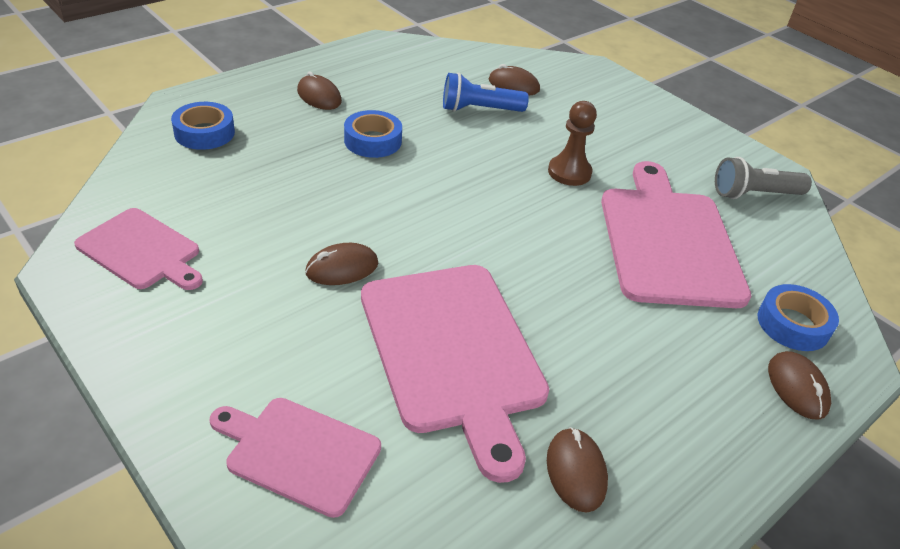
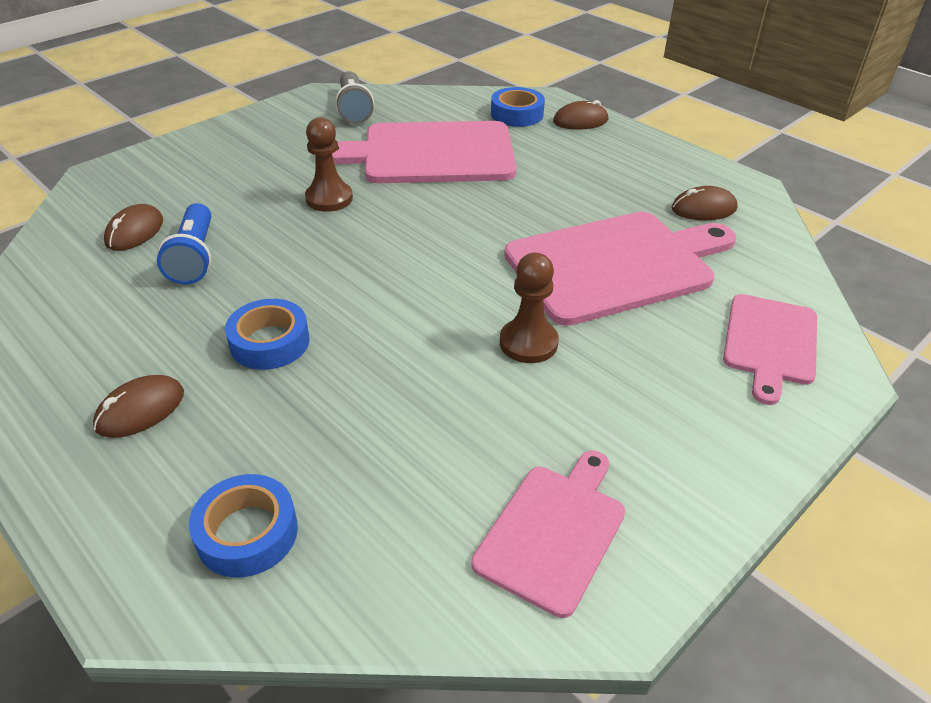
camera: 90 degrees left, 0 degrees up
brown mouse [305,243,378,285] -> brown pawn [500,253,559,363]

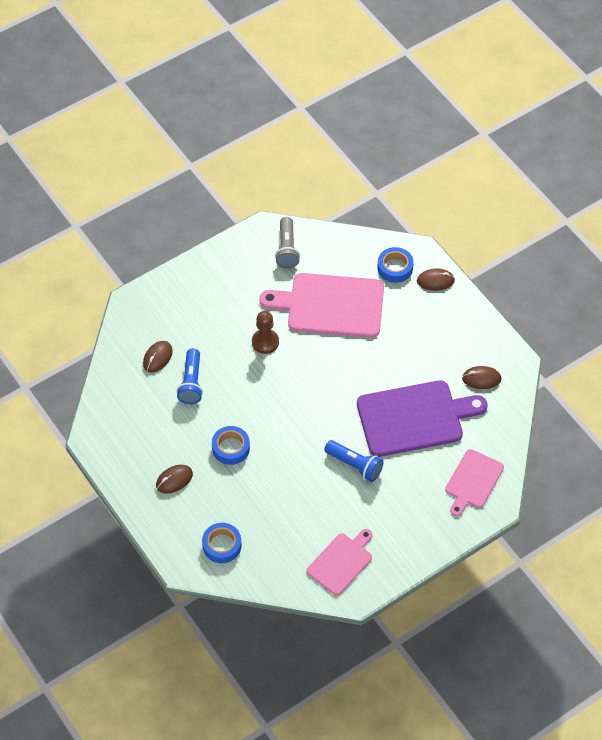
camera: 10 degrees right, 15 degrees up
brown pawn [500,253,559,363] -> blue flashlight [324,440,383,482]
pink cutting board [504,212,736,326] -> purple cutting board [357,380,488,457]

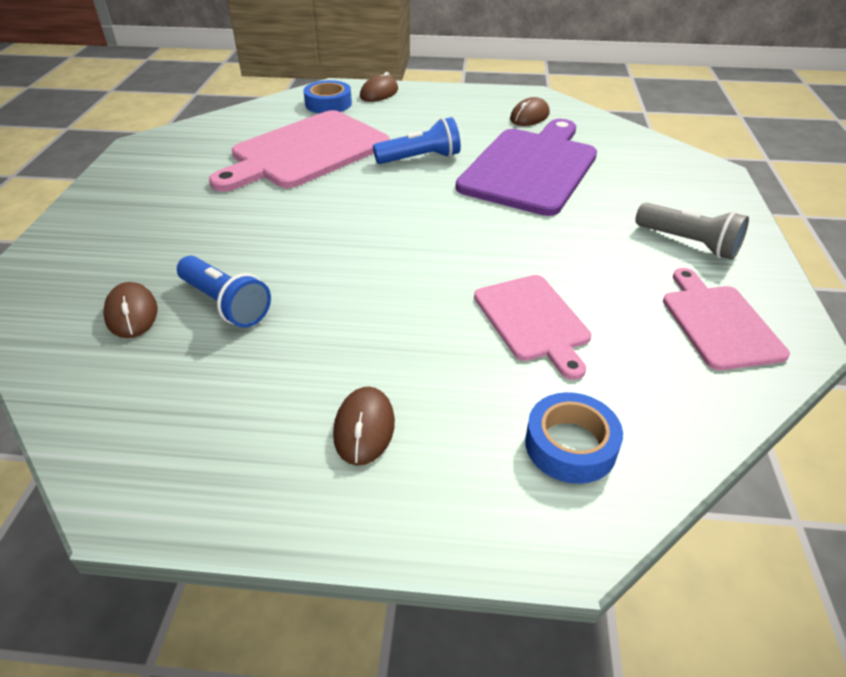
camera: 50 degrees left, 15 degrees down
blue tape [212,426,250,465] -> none
brown pawn [252,311,279,354] -> none
grey flashlight [275,217,300,268] -> grey flashlight moved to [635,202,749,260]
blue flashlight [324,440,383,482] -> blue flashlight moved to [373,117,461,164]
pink cutting board [445,449,504,517] -> pink cutting board moved to [474,275,591,380]

